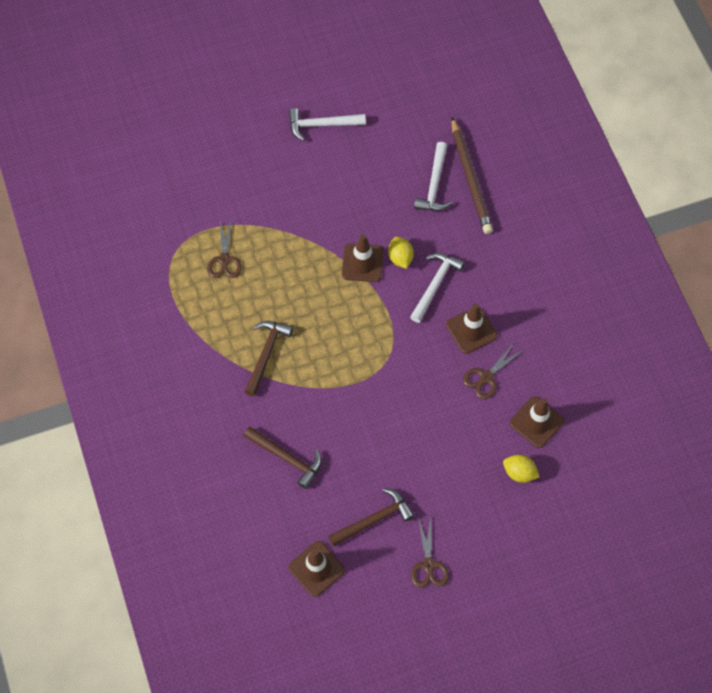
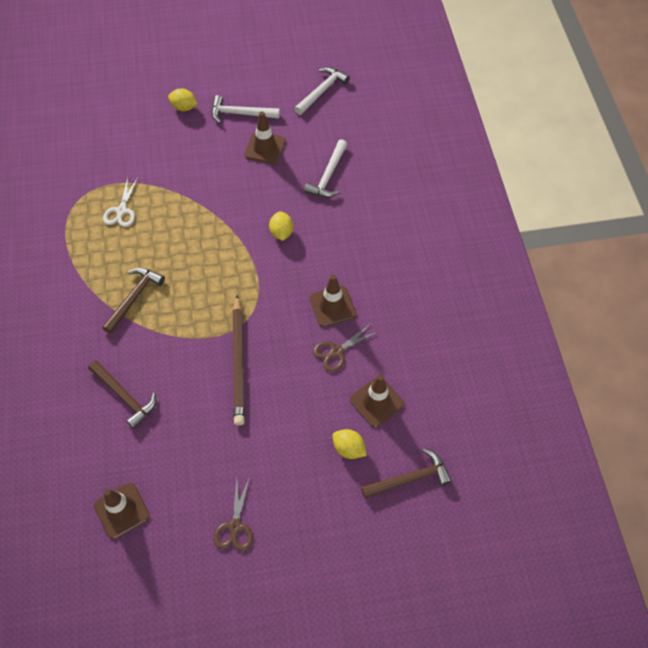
camera: 10 degrees right, 5 degrees down
brown scissors [207,218,242,278] -> white scissors [103,178,138,227]
brown hammer [328,488,414,546] -> brown hammer moved to [361,448,452,499]
brown traffic cone [342,234,384,282] -> brown traffic cone moved to [244,112,286,164]
white hammer [410,253,465,323] -> white hammer moved to [294,67,350,115]
brown pencil [452,117,493,234] -> brown pencil moved to [232,295,245,425]
none -> yellow lemon [168,88,197,111]

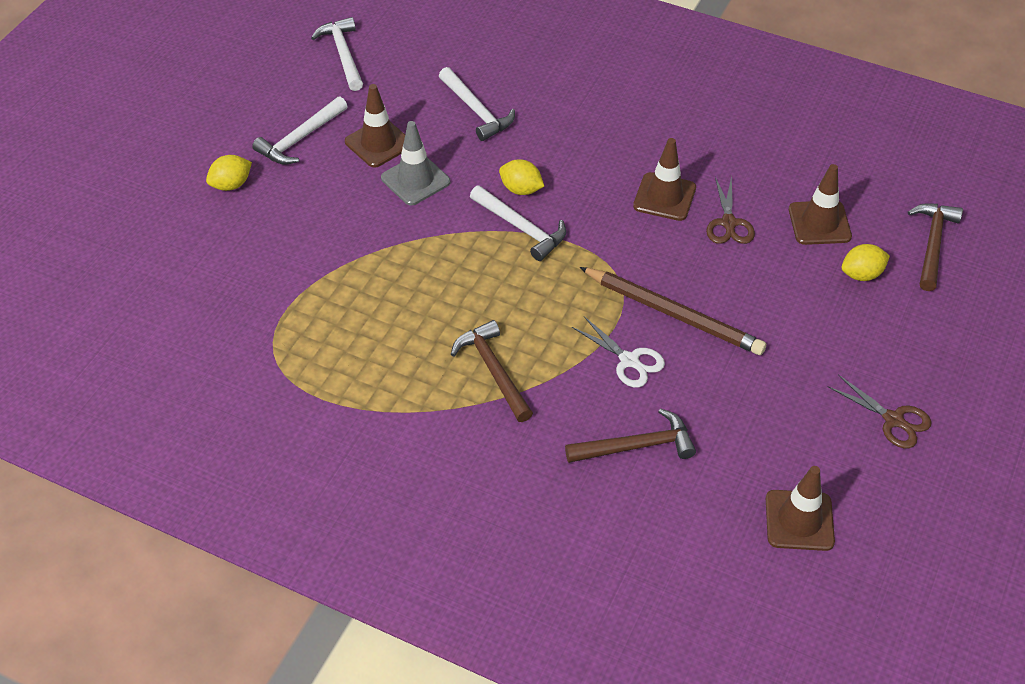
camera: 55 degrees left, 10 degrees down
white scissors [103,178,138,227] -> white scissors moved to [572,317,665,388]
none -> grey traffic cone [381,121,450,206]
none -> white hammer [470,185,566,261]

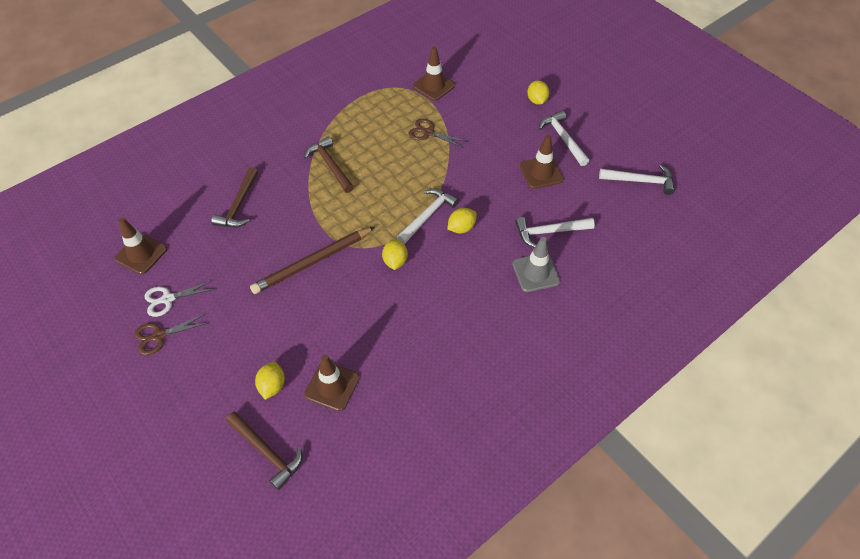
camera: 115 degrees right, 5 degrees up
grey traffic cone [381,121,450,206] -> grey traffic cone moved to [512,237,560,292]
brown hammer [451,320,533,422] -> brown hammer turned 120 degrees counterclockwise [304,136,354,193]
white hammer [470,185,566,261] -> white hammer turned 150 degrees clockwise [396,188,459,244]
white scissors [572,317,665,388] -> white scissors moved to [144,280,214,317]
brown traffic cone [633,138,696,221] -> brown traffic cone moved to [413,46,455,101]
brown scissors [706,176,755,244] -> brown scissors moved to [409,119,468,148]
none -> yellow lemon [382,239,408,270]

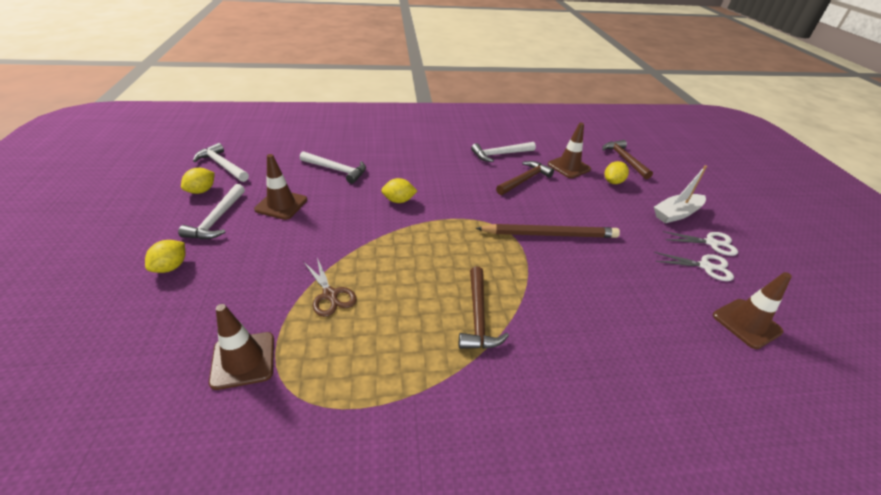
camera: 150 degrees left, 15 degrees down
brown scissors [135,313,208,355] -> white scissors [663,231,738,256]
brown hammer [211,167,258,228] -> brown hammer moved to [496,161,554,195]
yellow lemon [382,239,408,270] -> yellow lemon moved to [181,168,215,194]
white hammer [396,188,459,244] -> white hammer moved to [471,142,536,162]
grey traffic cone [512,237,560,292] -> none
none -> white boat [654,165,707,223]

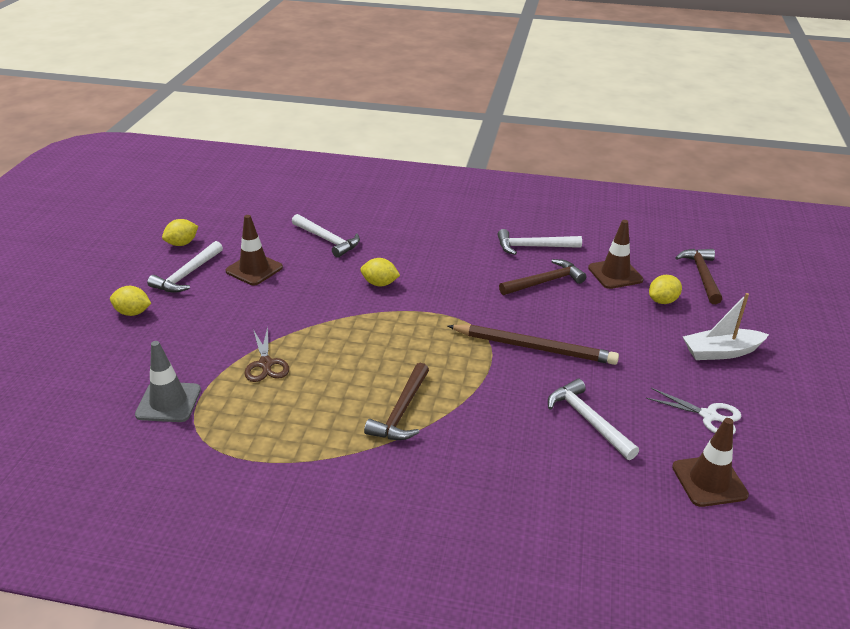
camera: 20 degrees right, 5 degrees down
yellow lemon [145,240,185,273] -> yellow lemon turned 60 degrees clockwise [110,286,151,316]
white hammer [193,143,249,182] -> white hammer moved to [548,379,639,460]
brown traffic cone [209,304,274,390] -> grey traffic cone [135,341,201,422]
white scissors [663,231,738,256] -> none

